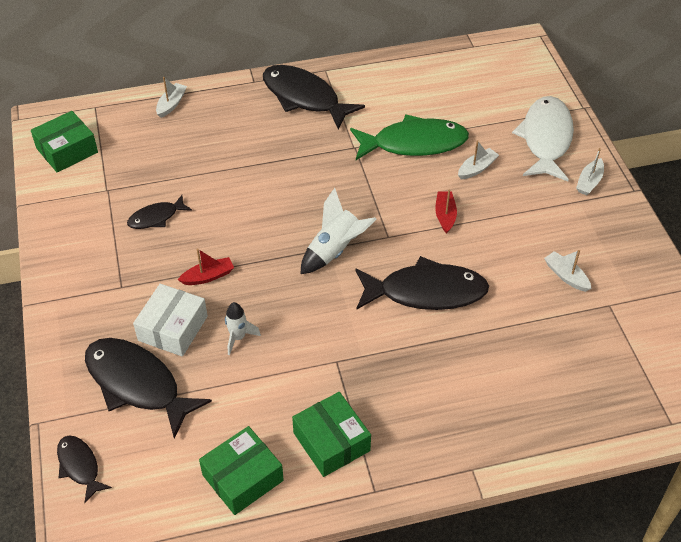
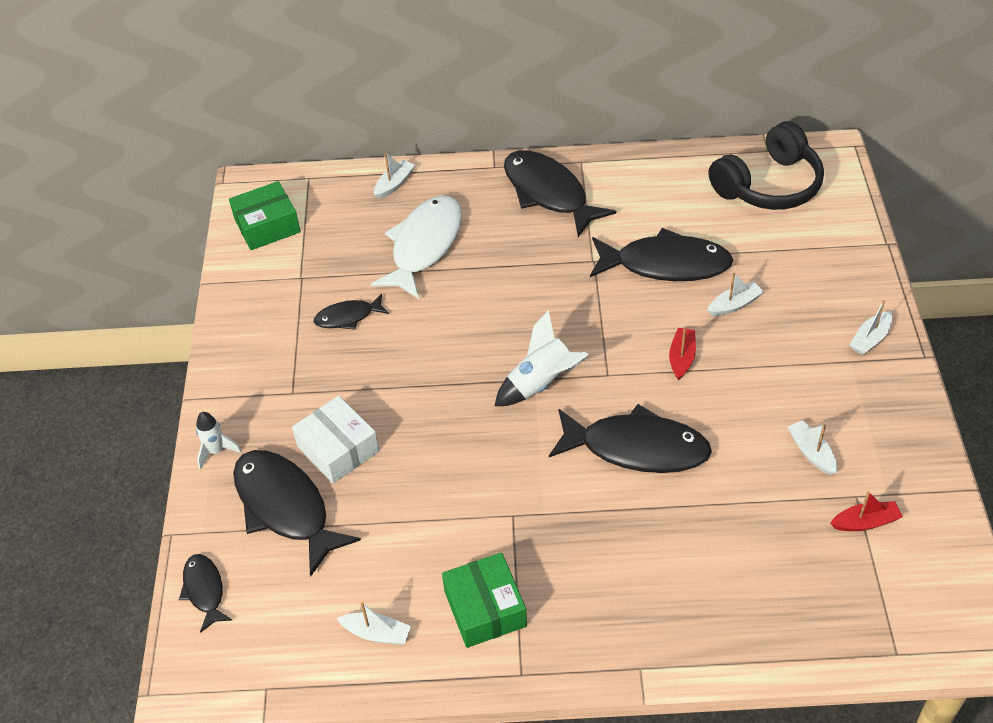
camera: 15 degrees right, 0 degrees up
white box [133,284,208,357] -> white box turned 75 degrees counterclockwise [292,396,379,484]
red boat [178,248,234,285] -> red boat moved to [830,491,903,531]
green box [199,426,284,515] -> white boat [337,602,411,645]
white rocket [225,302,261,355] -> white rocket moved to [196,412,242,470]
green fish [350,115,469,160] -> black fish [590,228,733,281]
white fish [512,96,574,181] -> white fish moved to [370,196,462,299]
none -> black headphones [709,121,824,210]

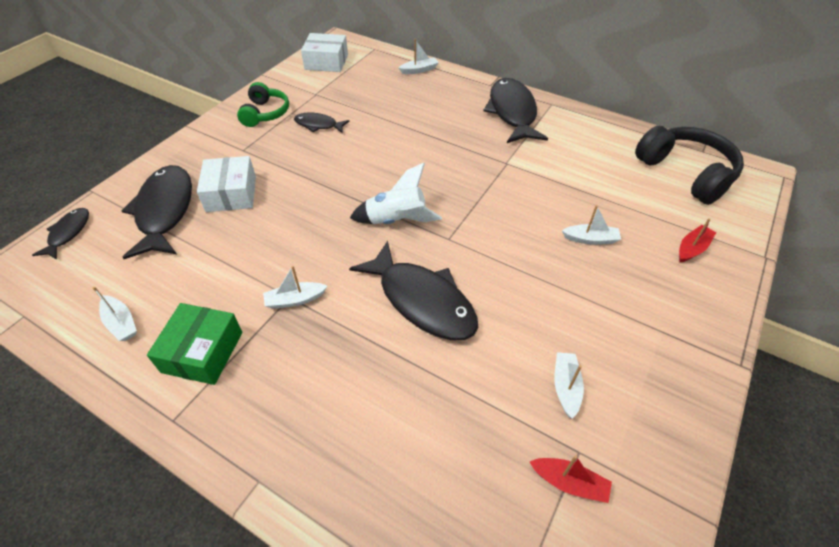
camera: 30 degrees right, 0 degrees up
white rocket [196,412,242,470] -> none
green box [229,181,301,250] -> white box [301,33,348,72]
white fish [370,196,462,299] -> none
black fish [590,228,733,281] -> none
red boat [669,328,696,380] -> red boat moved to [679,218,716,262]
black headphones [709,121,824,210] -> black headphones turned 120 degrees counterclockwise [635,126,744,205]
white boat [850,300,892,355] -> white boat moved to [263,266,327,309]
none -> green headphones [237,82,289,127]

